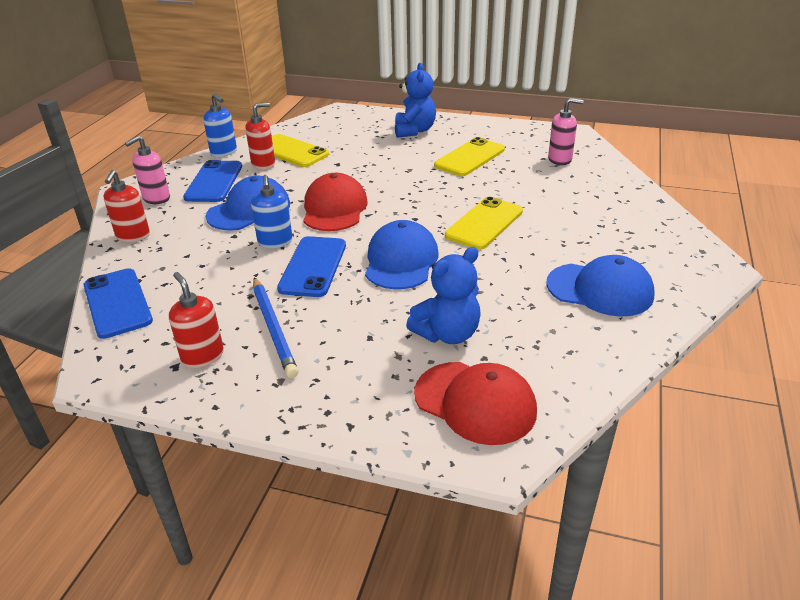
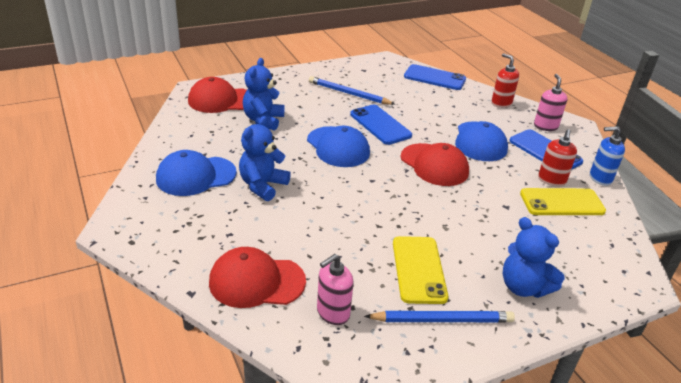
camera: 135 degrees right, 0 degrees up
red soap dispenser [169,272,224,368] -> none
blue soap dispenser [251,175,293,248] -> none
yellow phone [445,197,523,250] -> none
none -> red cap [209,247,306,308]
none -> blue teddy bear [239,116,291,201]
none -> blue pencil [364,311,515,322]

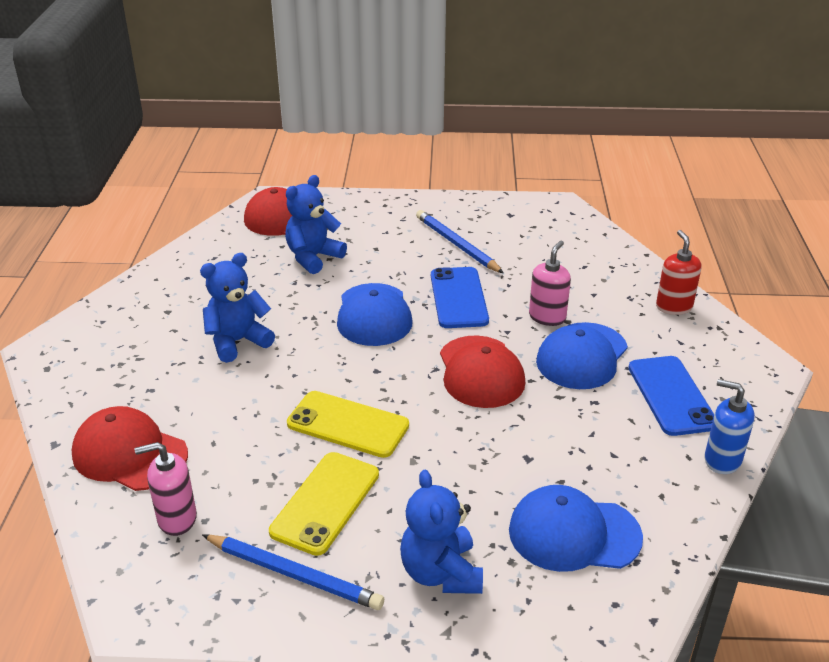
camera: 30 degrees right, 0 degrees up
blue cap [156,150,237,196] -> blue cap moved to [509,485,643,572]
blue phone [404,64,466,90] -> none
yellow phone [520,188,606,215] -> yellow phone moved to [287,391,409,458]
pink soap dispenser [534,74,568,131] -> pink soap dispenser moved to [529,241,571,326]
red soap dispenser [538,129,577,187] -> none

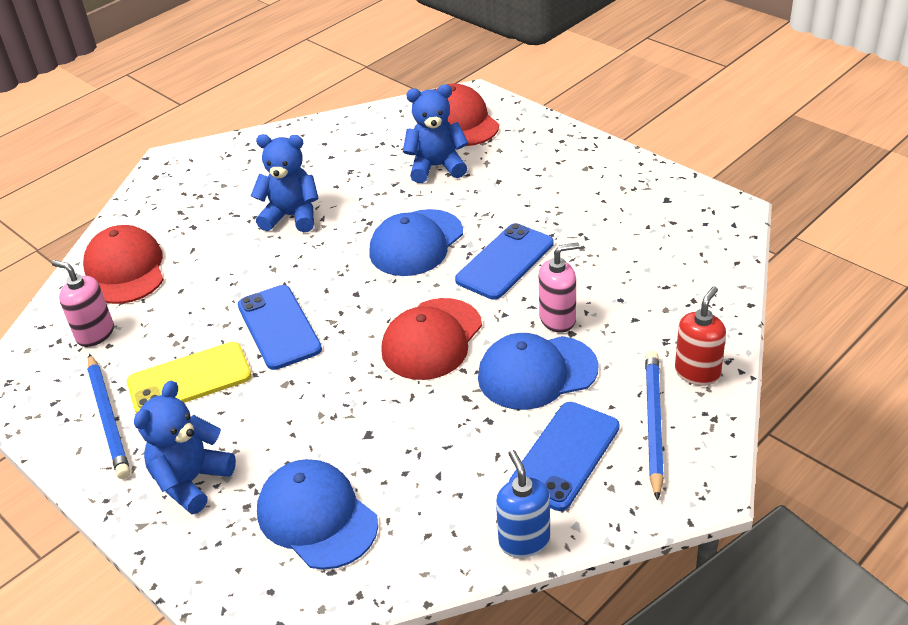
camera: 45 degrees right, 5 degrees up
yellow phone [287,391,409,458] -> blue phone [238,285,322,370]
blue pencil [416,210,504,273] -> blue pencil moved to [645,351,664,501]

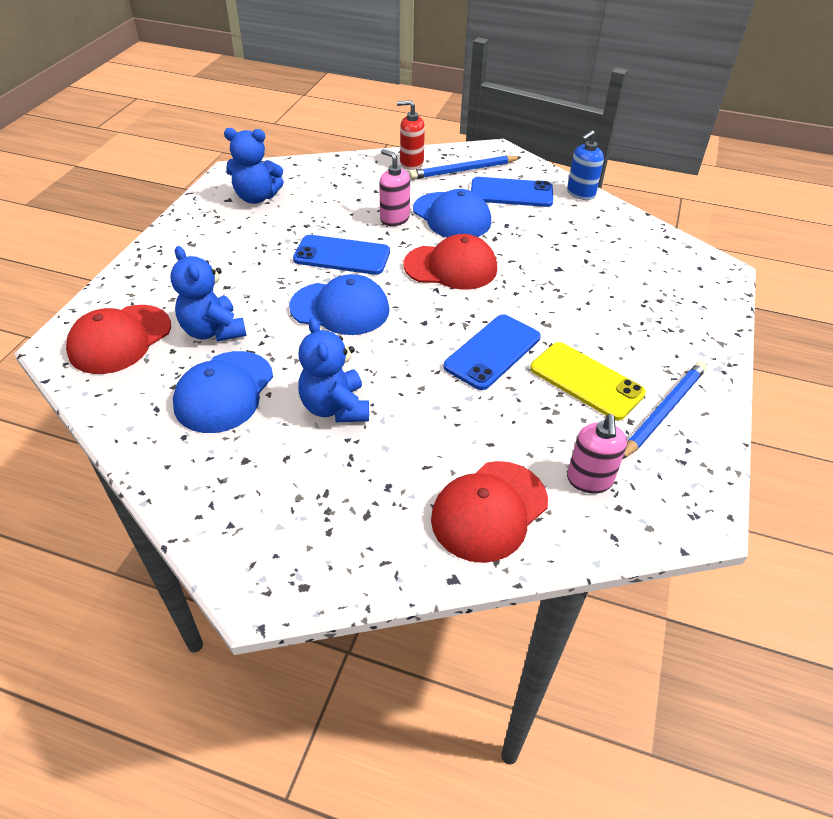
camera: 120 degrees left, 5 degrees up
blue teddy bear [134,381,236,514] -> blue teddy bear moved to [224,128,284,204]
blue cap [257,459,378,570] -> blue cap moved to [173,351,273,433]

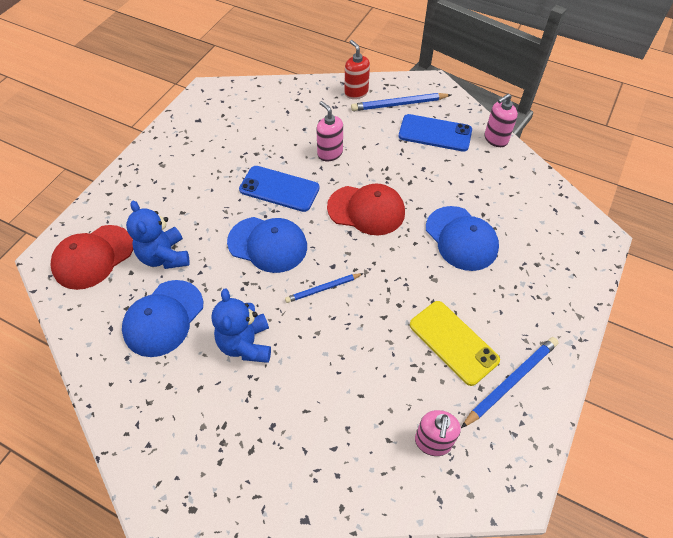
camera: 10 degrees right, 10 degrees up
blue teddy bear [224,128,284,204] -> none
red soap dispenser [397,100,425,170] -> red soap dispenser turned 45 degrees clockwise [344,40,370,99]
blue cap [413,189,491,237] -> blue cap moved to [426,206,499,271]
red cap [431,461,548,563] -> none
blue phone [444,314,541,390] -> none
blue soap dispenser [567,130,604,200] -> pink soap dispenser [484,93,518,147]
none -> blue pencil [285,273,364,303]

